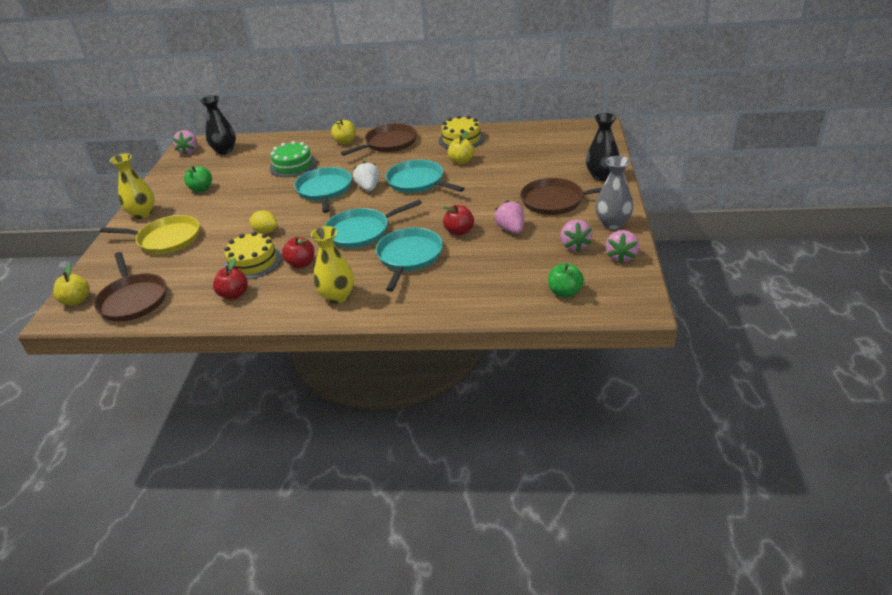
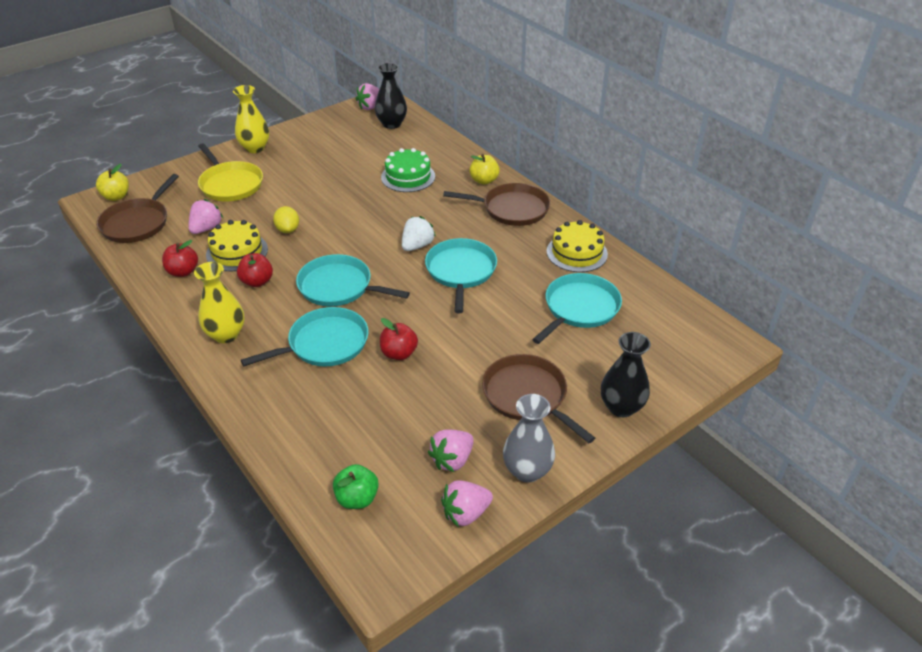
camera: 45 degrees right, 5 degrees up
green apple [184,166,212,193] -> none
turquoise pan [294,167,352,213] -> turquoise pan moved to [532,273,622,344]
yellow apple [448,131,474,164] -> none
pink strawberry [494,200,524,234] -> pink strawberry moved to [189,199,223,234]

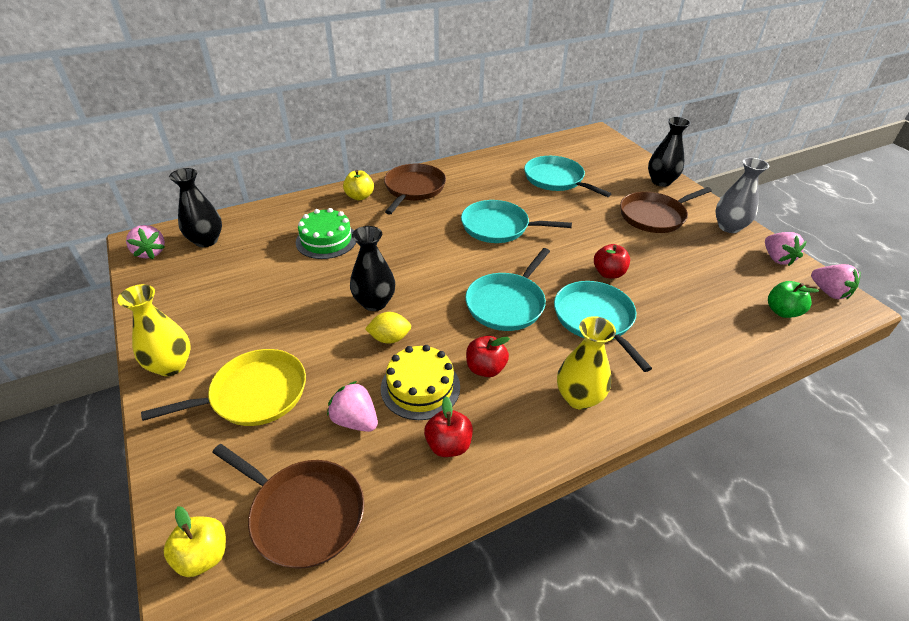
camera: 80 degrees left, 0 degrees up
white strawberry [402,216,436,251] -> none
pink strawberry [428,429,474,472] -> pink strawberry moved to [811,264,861,300]
yellow cake [547,220,608,272] -> none
none -> black vase [350,226,395,311]

